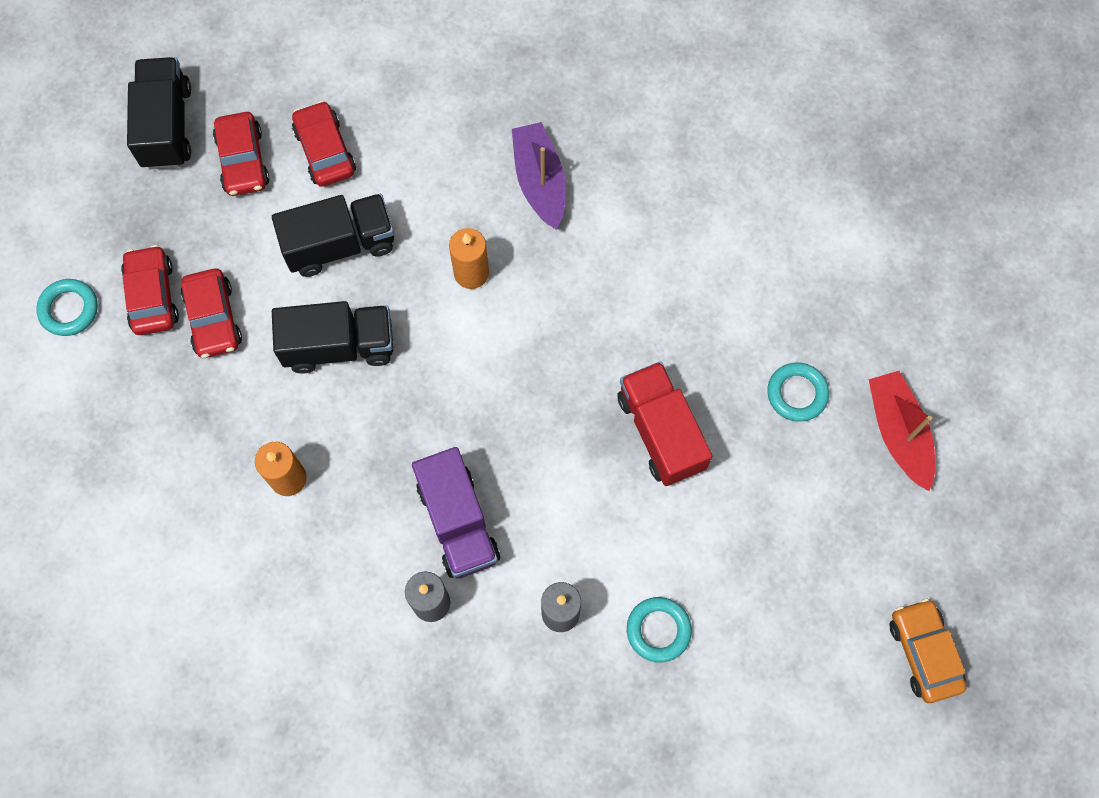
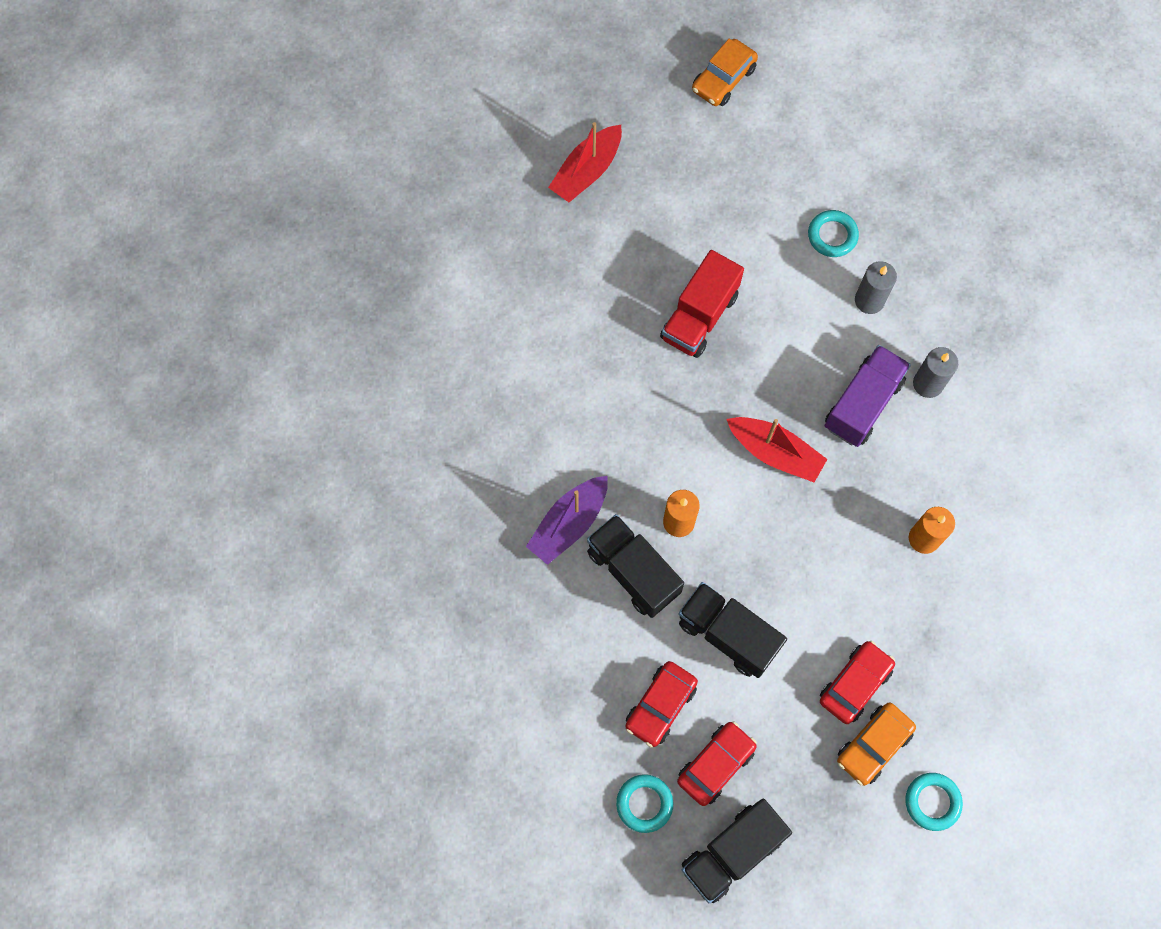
camera: 125 degrees left, 0 degrees up
red car [121,245,179,335] -> orange car [837,703,916,786]
black truck [272,301,393,373] -> black truck moved to [587,514,684,618]
turquoise ring [767,362,829,422] -> turquoise ring moved to [616,774,673,833]
none -> red boat [726,417,827,482]

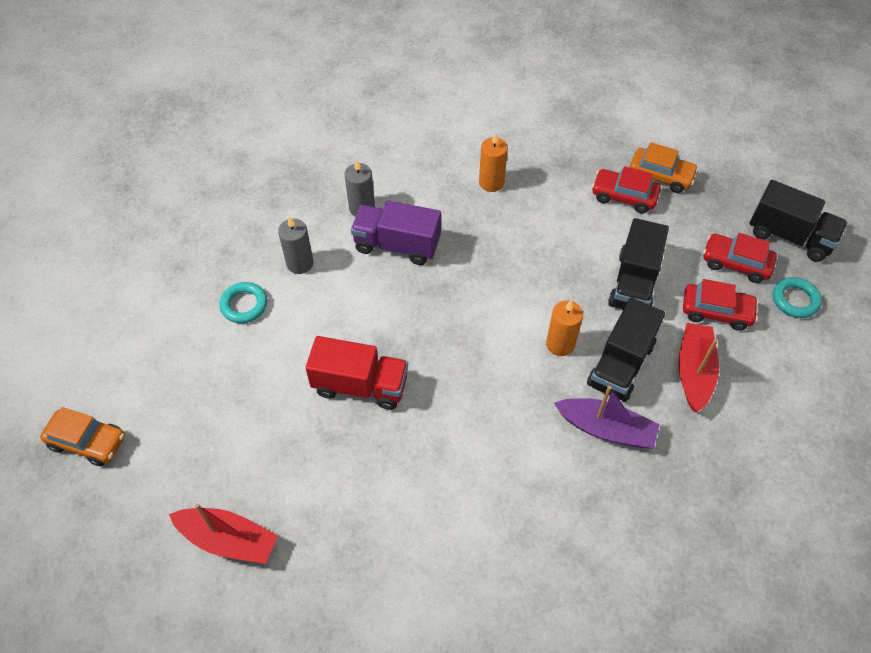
camera: 110 degrees left, 15 degrees down
red boat [726,417,827,482] -> red boat moved to [678,323,719,412]
turquoise ring [905,773,963,831] -> none

